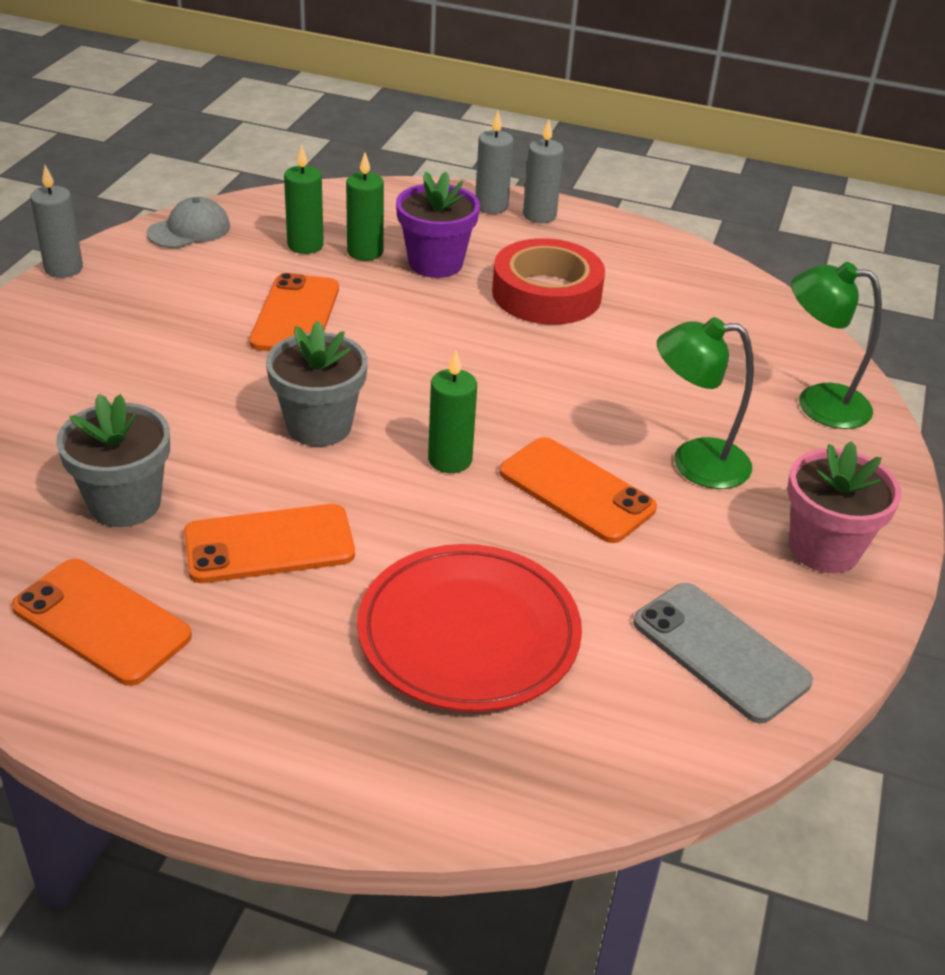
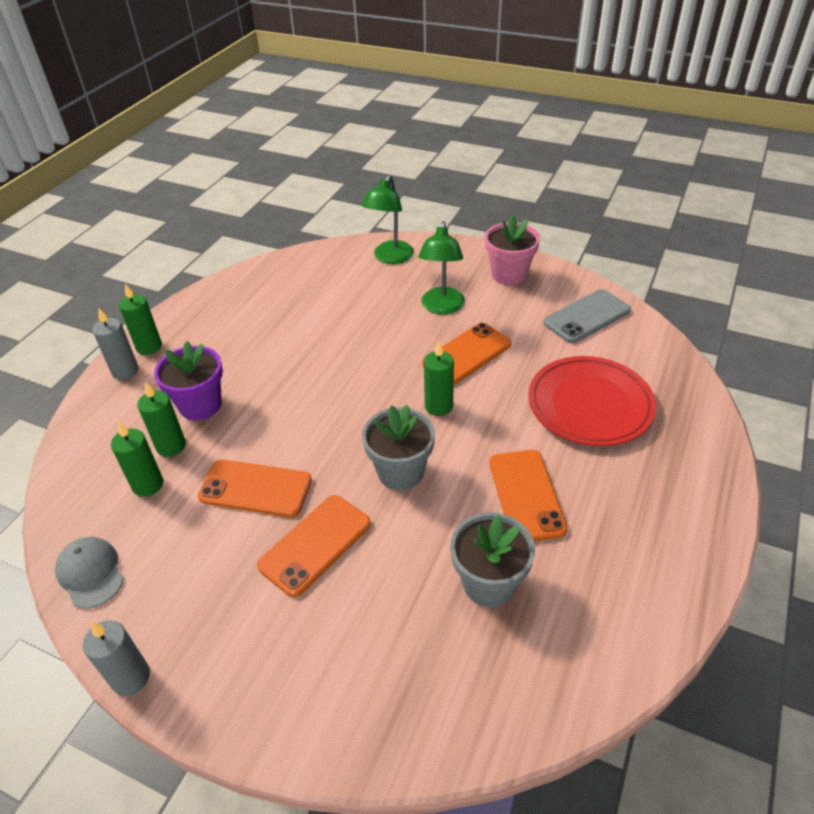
camera: 80 degrees left, 5 degrees up
orange phone [12,559,192,686] -> orange phone moved to [257,495,371,597]
red tape [492,238,605,325] -> none
grey candle [523,120,564,223] -> green candle [119,284,162,355]

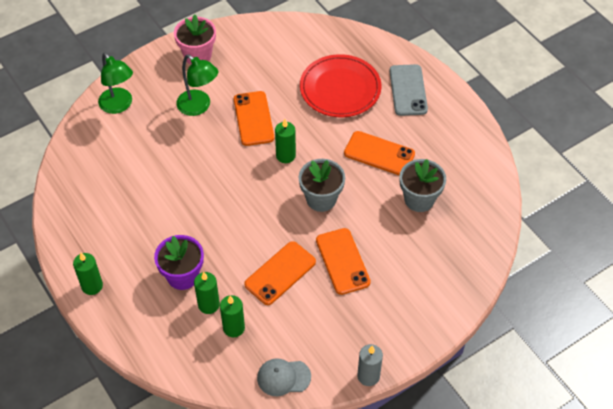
camera: 60 degrees left, 10 degrees up
grey candle [92,307,139,380] -> none
grey phone [543,289,631,343] -> grey phone moved to [389,64,428,116]

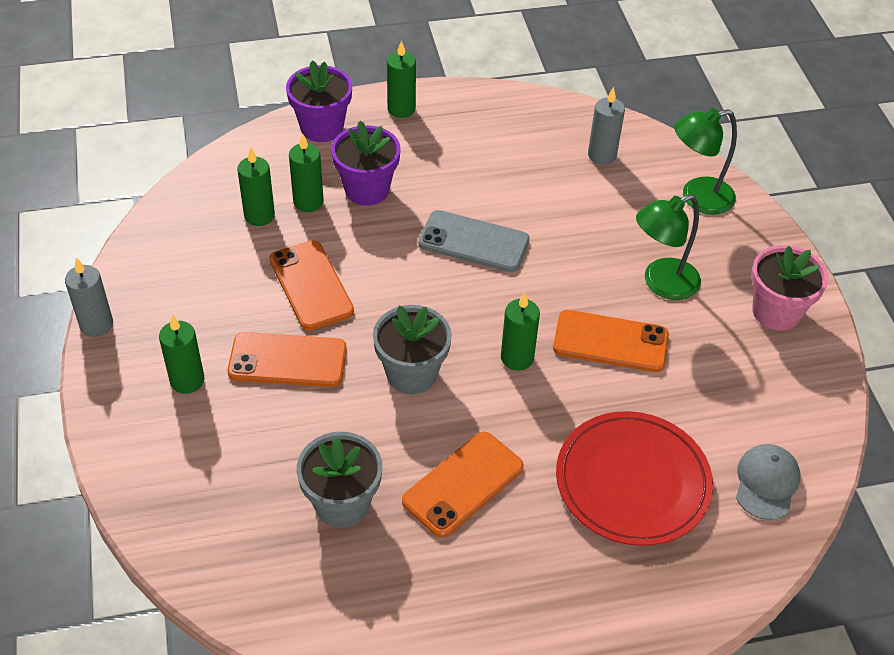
camera: 110 degrees right, 5 degrees down
grey cap [257,358,311,396] -> grey cap moved to [736,444,800,520]
grey phone [389,64,428,116] -> grey phone moved to [418,210,530,272]
none -> green candle [159,315,204,394]
none -> purple flower pot [286,60,352,142]
none -> grey candle [588,87,625,165]

